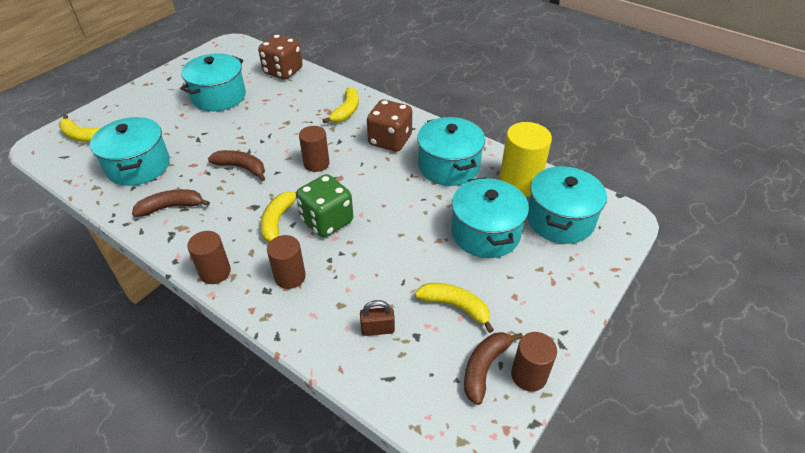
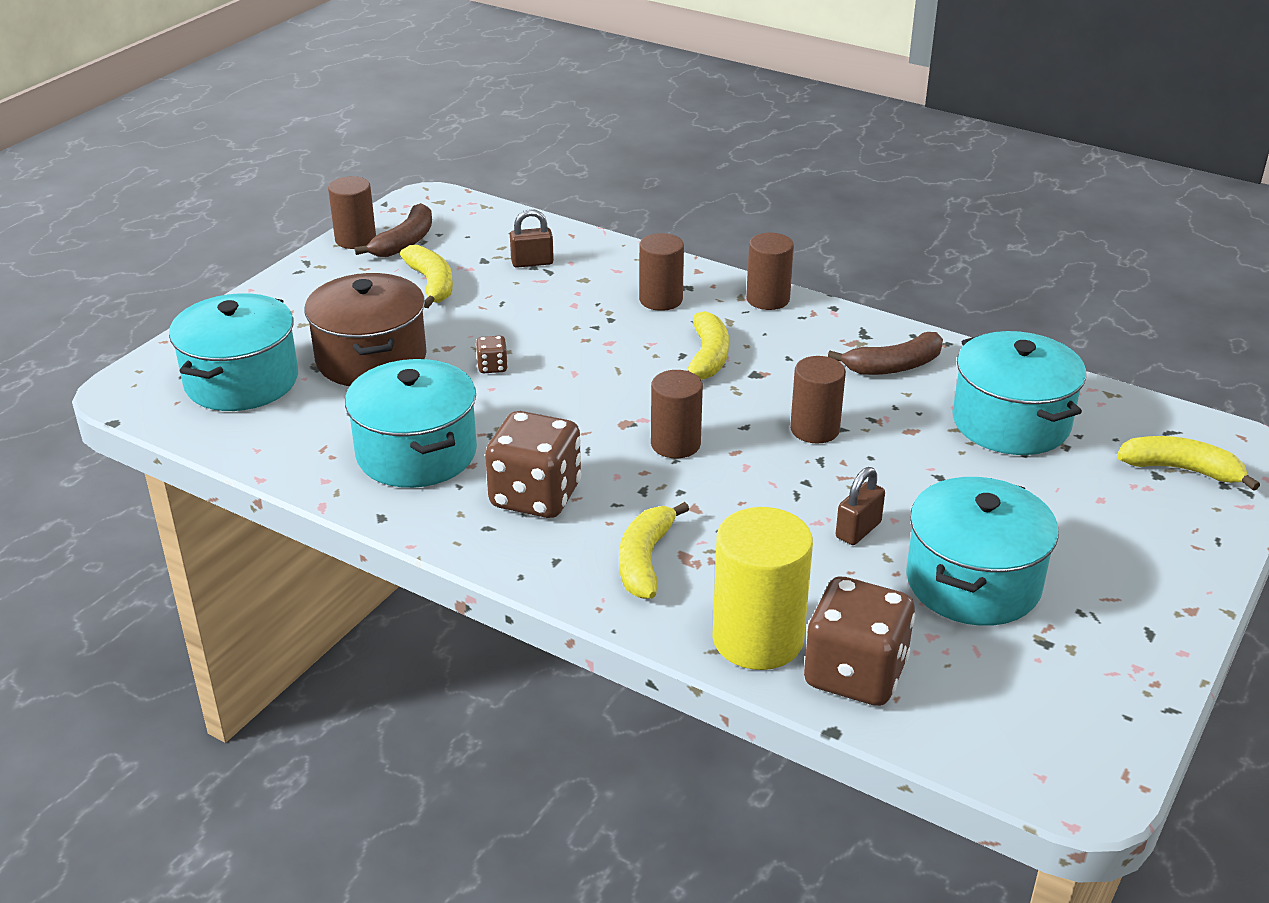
camera: 175 degrees right, 10 degrees down
brown banana [208,150,265,181] -> brown cylinder [790,356,846,443]
green dice [296,174,353,237] -> none
yellow banana [415,283,494,333] -> yellow banana turned 135 degrees counterclockwise [400,245,453,308]
turquoise pot [451,177,529,258] -> brown pot [305,273,427,386]
yellow cylinder [499,122,552,197] -> yellow cylinder moved to [712,507,813,670]
none -> brown dice [476,336,508,373]
none -> brown padlock [836,467,885,545]

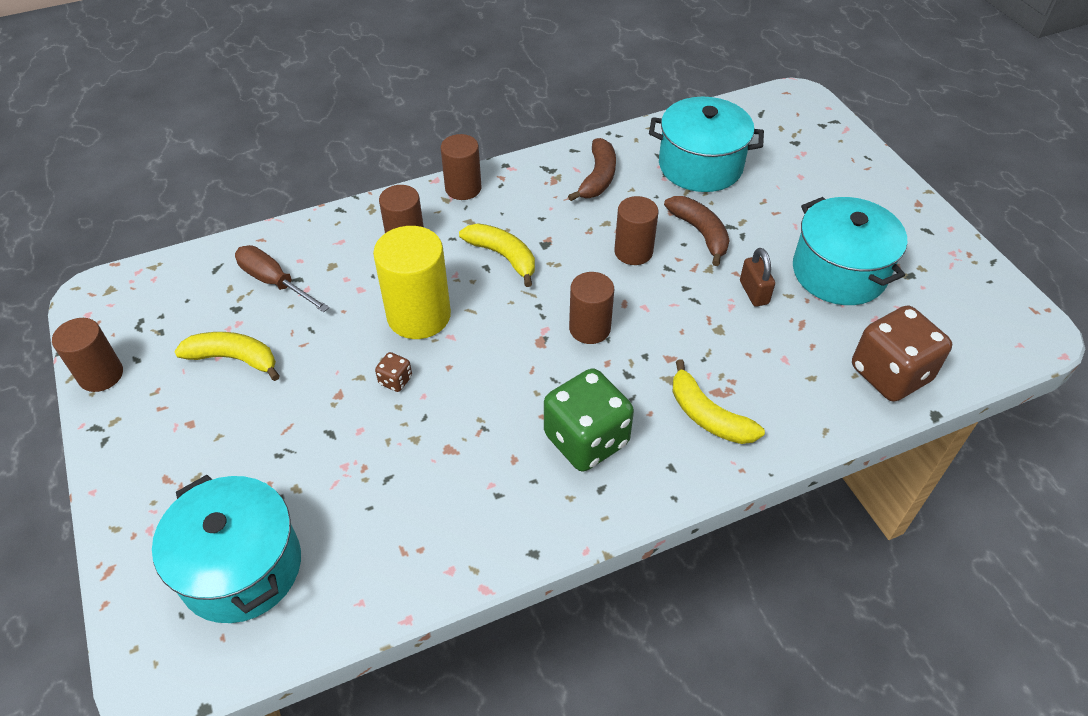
camera: 55 degrees left, 15 degrees up
brown pot [305,273,427,386] -> none
turquoise pot [345,359,477,488] -> none
brown banana [354,203,432,257] -> brown banana moved to [664,196,730,266]
brown dice [485,411,582,518] -> green dice [544,368,634,471]
brown padlock [510,209,554,268] -> brown screwdriver [235,245,329,312]
yellow cylinder [712,507,813,670] -> yellow cylinder moved to [373,226,451,339]
yellow banana [1117,436,1260,491] -> none

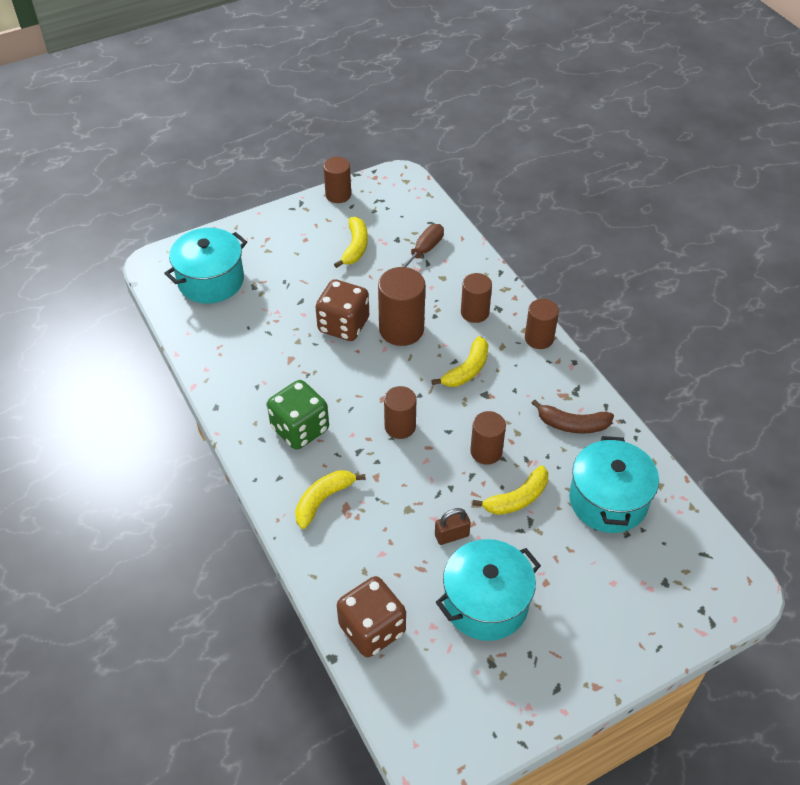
camera: 85 degrees right, 0 degrees up
yellow cylinder [373,226,451,339] -> brown cylinder [378,267,425,346]
brown dice [375,352,412,392] -> brown dice [315,279,369,341], size x2.37
brown banana [664,196,730,266] -> yellow banana [473,465,548,515]

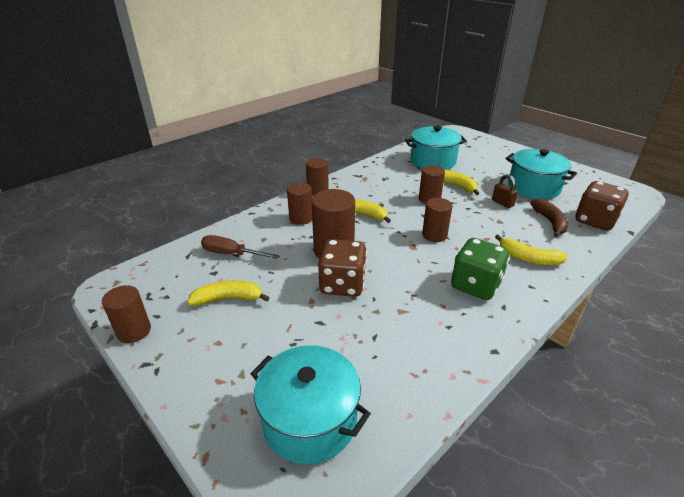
camera: 105 degrees left, 15 degrees down
brown banana [532,400,614,434] -> brown banana moved to [530,199,569,237]

